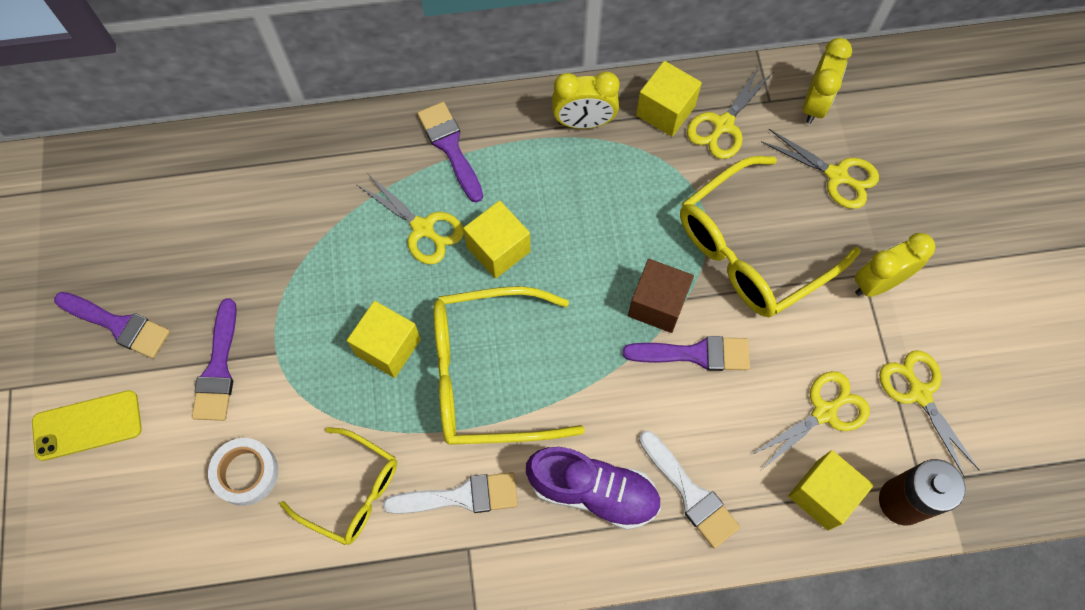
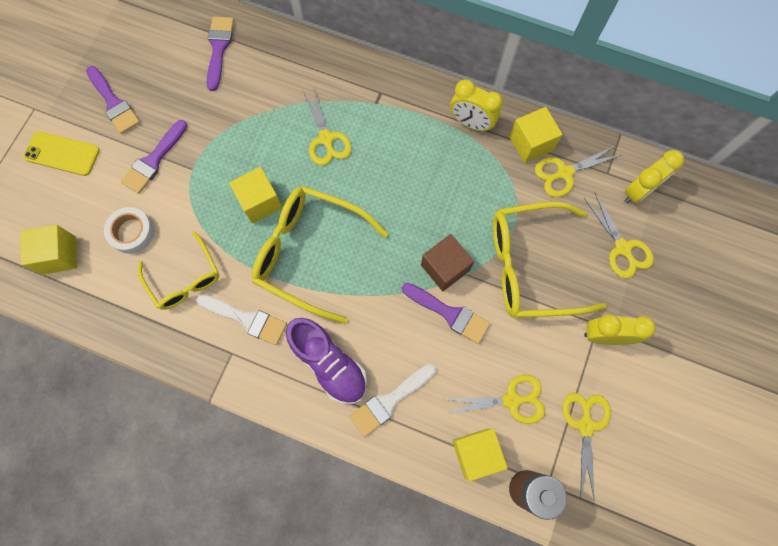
camera: 30 degrees right, 5 degrees up
purple brush [417,102,483,203] -> purple brush moved to [207,17,234,91]
yellow cube [463,200,531,279] -> yellow cube moved to [20,225,77,275]
white brush [639,431,740,549] -> white brush turned 60 degrees clockwise [349,364,436,437]

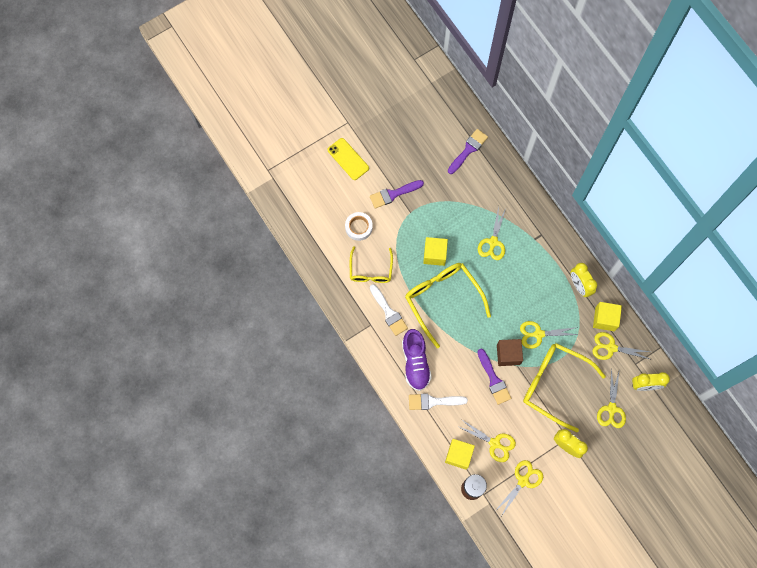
camera: 35 degrees right, 0 degrees up
yellow cube [20,225,77,275] -> none
purple brush [86,66,140,134] -> none
none -> yellow scissors [520,321,579,349]

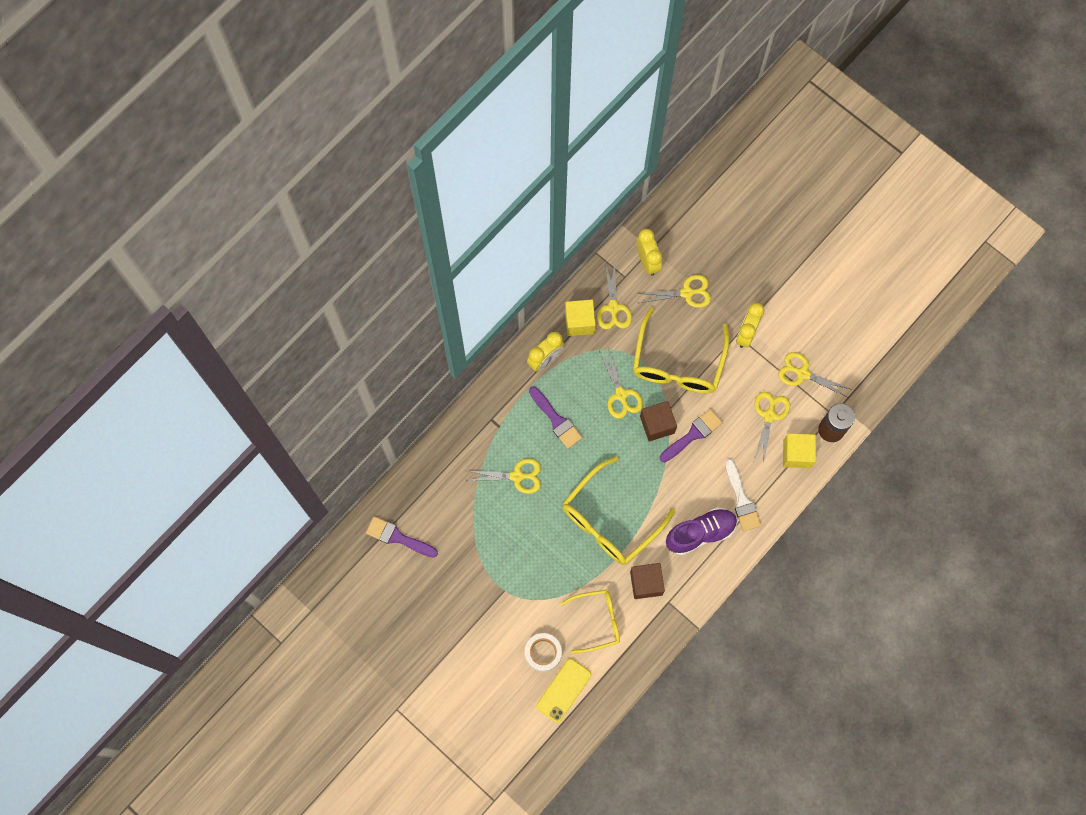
camera: 105 degrees left, 0 degrees up
yellow phone [327,138,369,180] -> yellow phone moved to [536,658,592,723]
purple brush [370,180,424,209] -> purple brush moved to [529,386,582,449]
white brush [370,284,408,336] -> brown cube [630,563,665,599]
yellow cube [423,237,448,266] -> none

